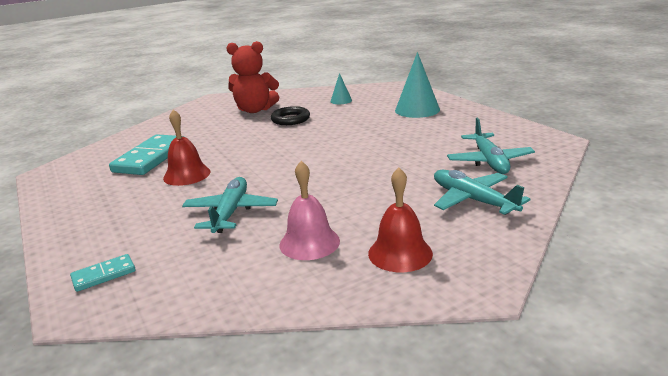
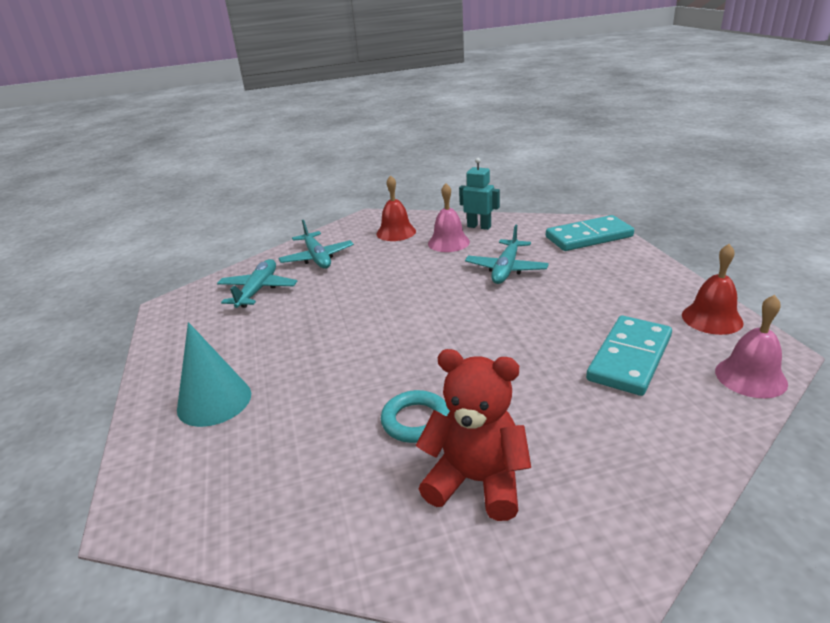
camera: 165 degrees left, 5 degrees up
turquoise domino [70,254,136,292] -> turquoise domino [546,215,634,251], size x2.02
red bell [163,110,210,186] -> red bell moved to [682,244,743,335]
black ring [271,106,310,125] -> turquoise ring [381,390,450,443]
turquoise cone [330,73,352,104] -> none
none -> turquoise robot [459,158,500,230]
none -> pink bell [715,295,788,398]

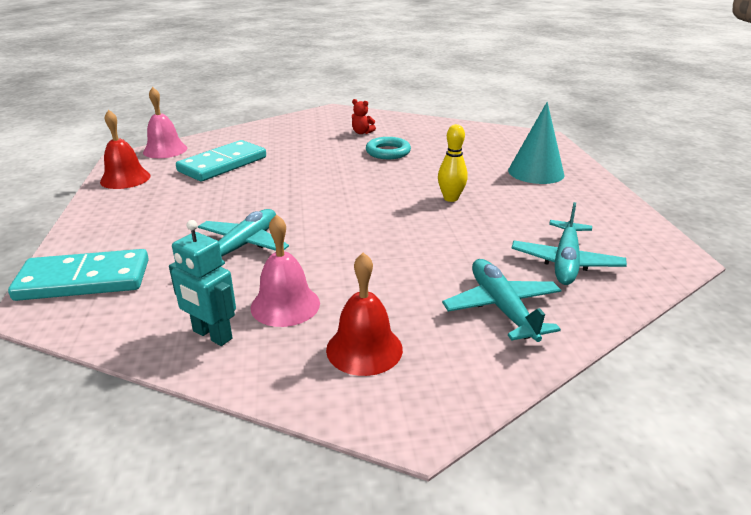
camera: 175 degrees left, 0 degrees up
red teddy bear [416,349,531,521] -> red teddy bear [352,99,376,134], size x0.44
none -> yellow bowling pin [438,124,468,202]

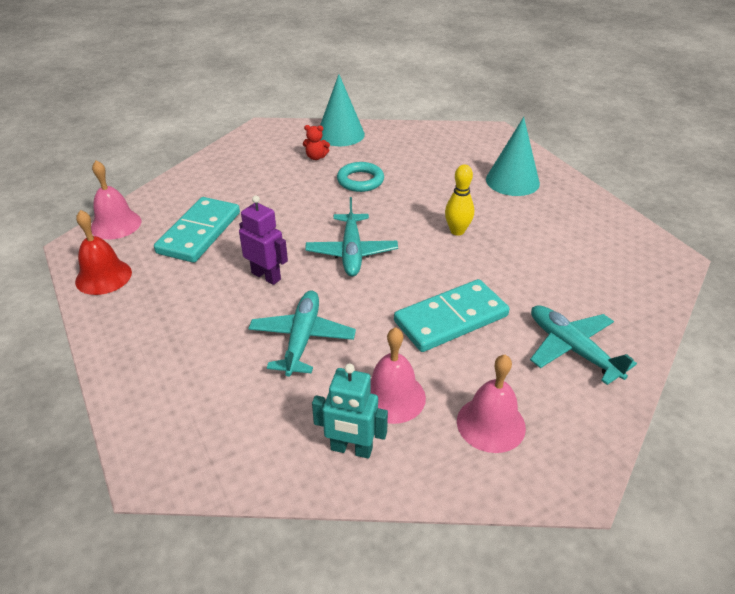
camera: 20 degrees left, 10 degrees up
turquoise domino [8,249,149,301] -> turquoise domino moved to [394,279,509,352]
red bell [326,252,403,376] -> pink bell [457,355,526,453]
turquoise plane [511,202,627,285] -> turquoise plane moved to [305,197,398,276]
none -> purple robot [239,195,288,285]
none -> turquoise cone [320,74,365,146]

